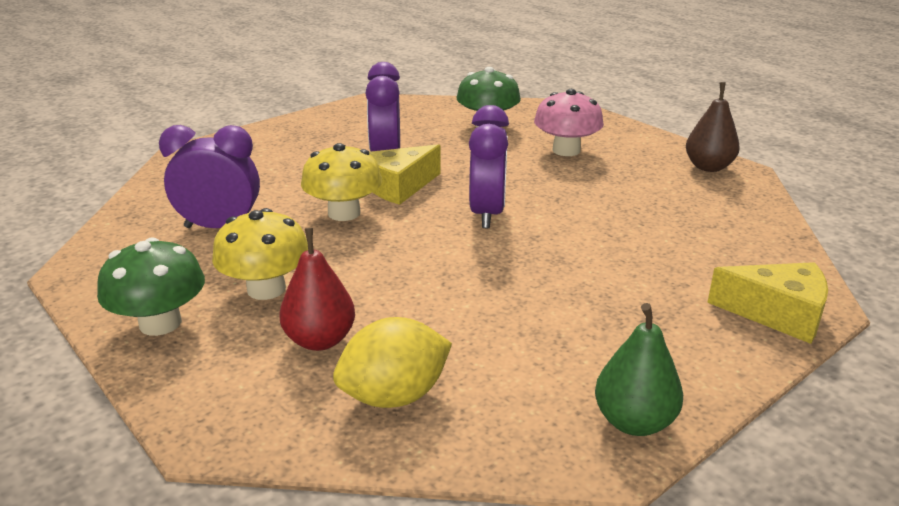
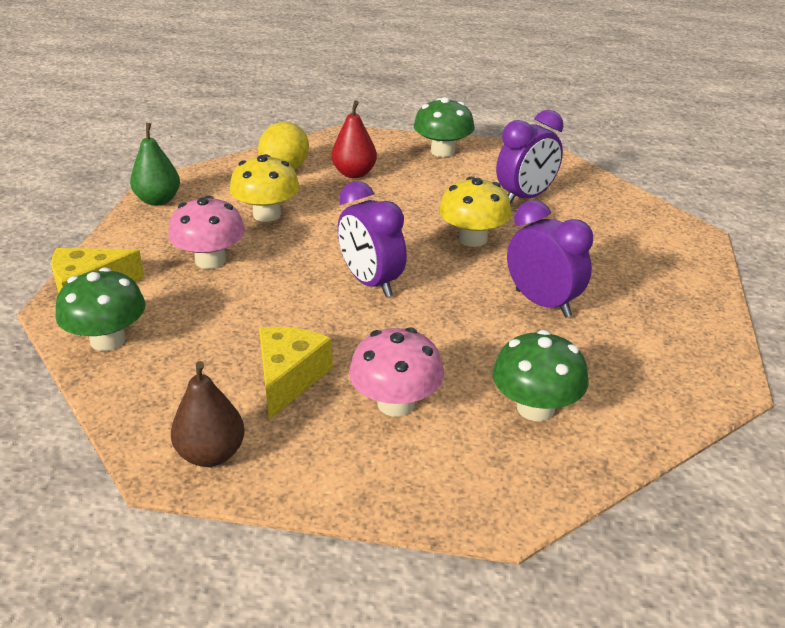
camera: 140 degrees right, 5 degrees up
yellow mushroom [212,208,308,300] -> yellow mushroom moved to [230,154,300,222]
yellow cheese [369,144,441,205] -> yellow cheese moved to [259,327,333,420]
none -> green mushroom [55,267,145,351]
none -> pink mushroom [168,196,245,269]

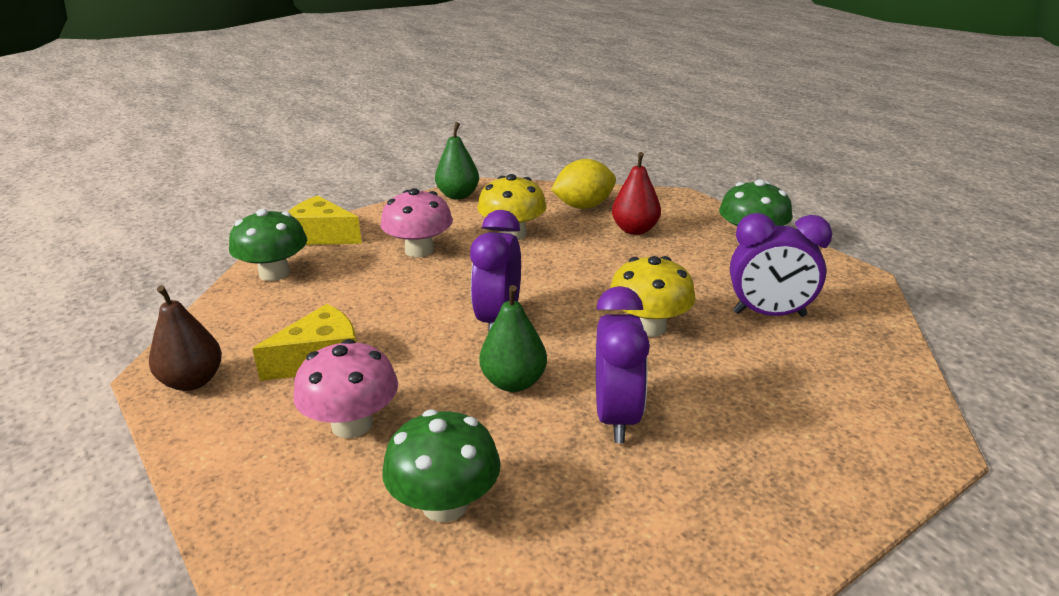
camera: 45 degrees right, 5 degrees down
none -> green pear [479,285,547,392]

